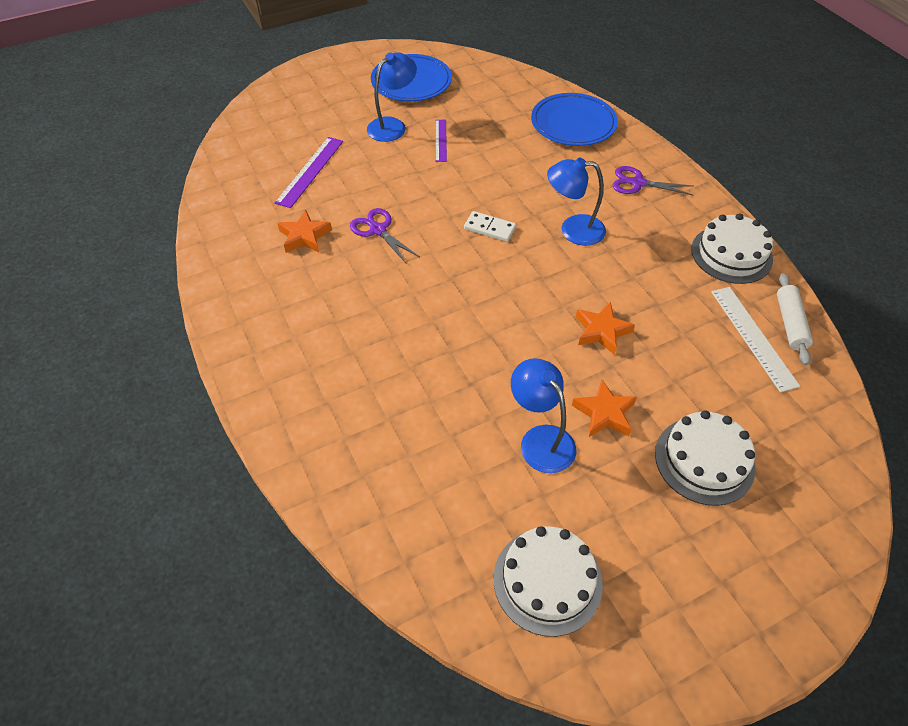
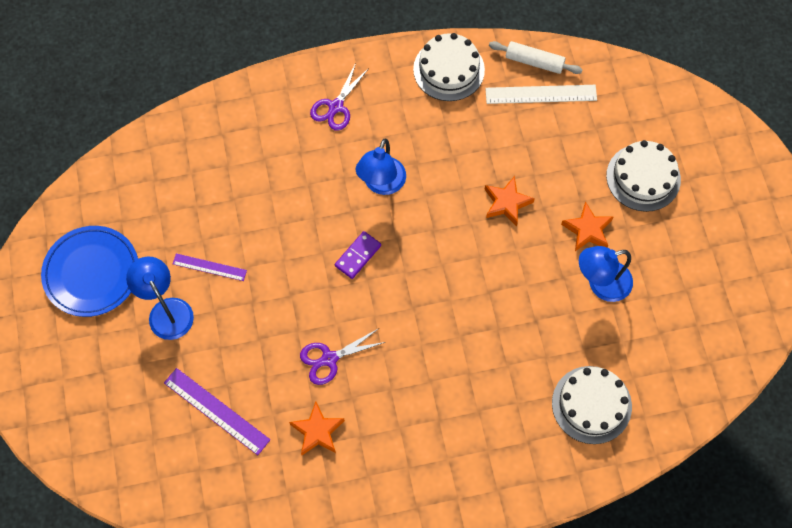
camera: 75 degrees left, 15 degrees up
white domino [464,211,516,242] -> purple domino [335,231,381,279]
white cake [494,526,603,637] -> white cake moved to [552,366,632,444]
blue plate [531,93,618,146] -> none

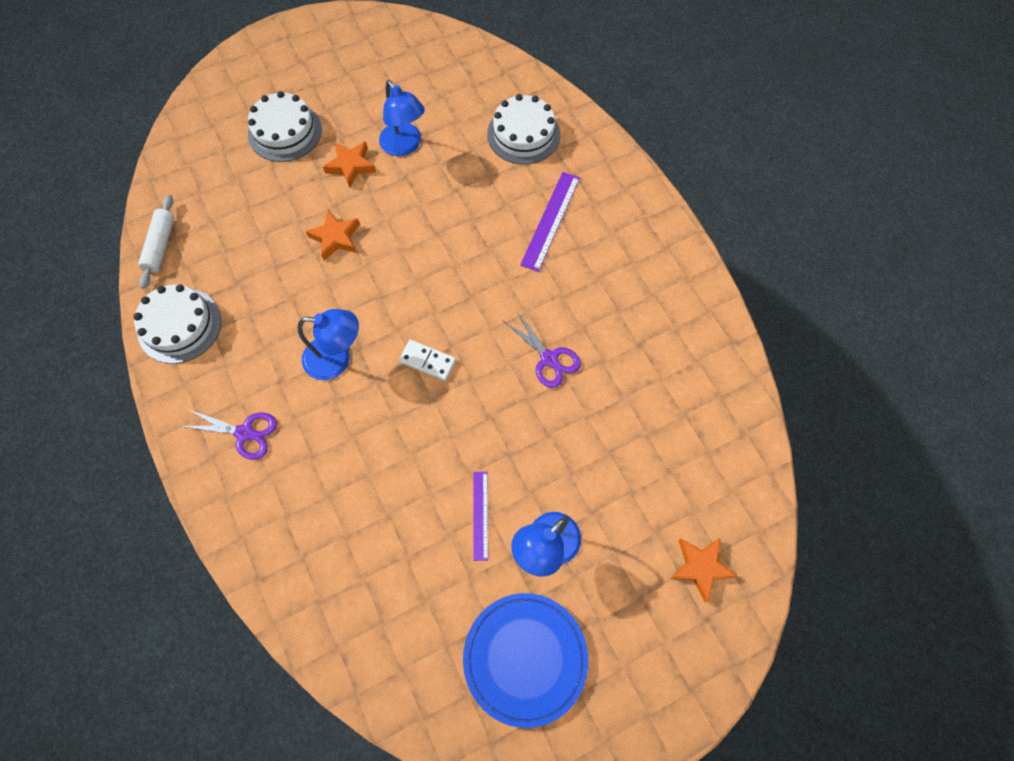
camera: 105 degrees left, 0 degrees up
purple ruler [164,368,270,455] -> purple ruler moved to [520,172,580,272]
orange star [289,401,345,455] -> orange star moved to [670,538,737,602]
purple domino [335,231,381,279] -> white domino [399,340,456,381]
white ruler [485,85,597,104] -> none

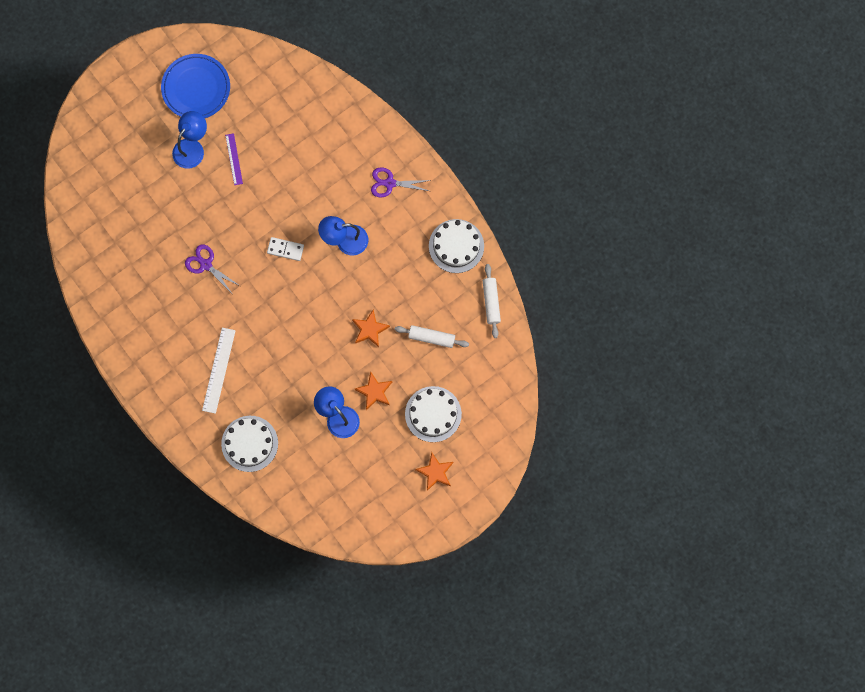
camera: 170 degrees right, 10 degrees up
purple ruler [520,172,580,272] -> white ruler [202,328,236,414]
orange star [670,538,737,602] -> orange star moved to [415,452,453,491]
none -> white rolling pin [395,325,469,348]

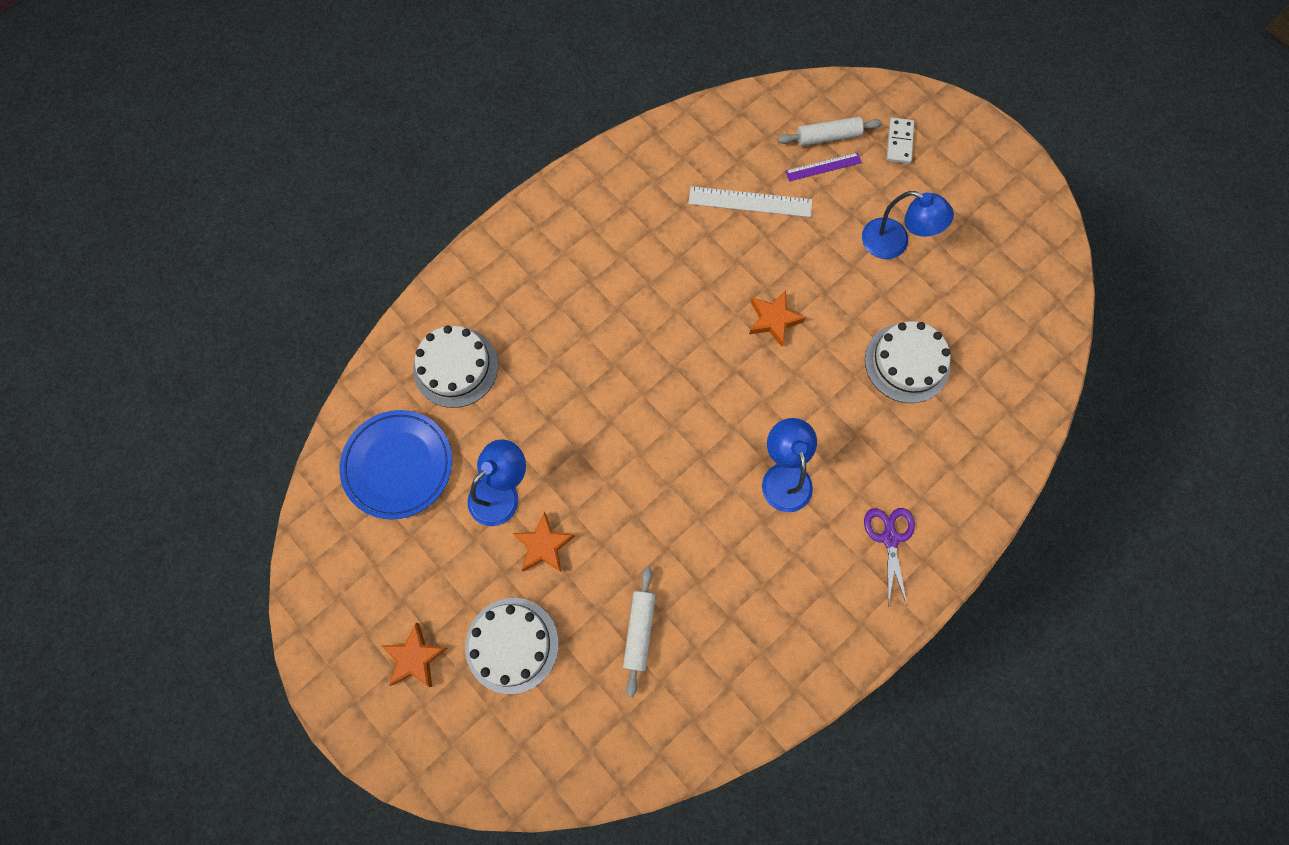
camera: 85 degrees right, 5 degrees down
blue plate [161,54,230,118] -> blue plate moved to [339,410,452,519]
purple scissors [185,245,240,293] -> none
white ruler [202,328,236,414] -> white ruler moved to [688,186,812,217]
purple ruler [225,133,243,185] -> purple ruler moved to [785,152,862,181]
white domino [267,237,304,261] -> white domino moved to [887,117,914,164]
orange star [352,310,390,347] -> orange star moved to [749,290,806,347]
white cake [429,219,484,273] -> white cake moved to [865,321,950,403]
white rolling pin [483,264,501,338] -> white rolling pin moved to [778,117,882,146]

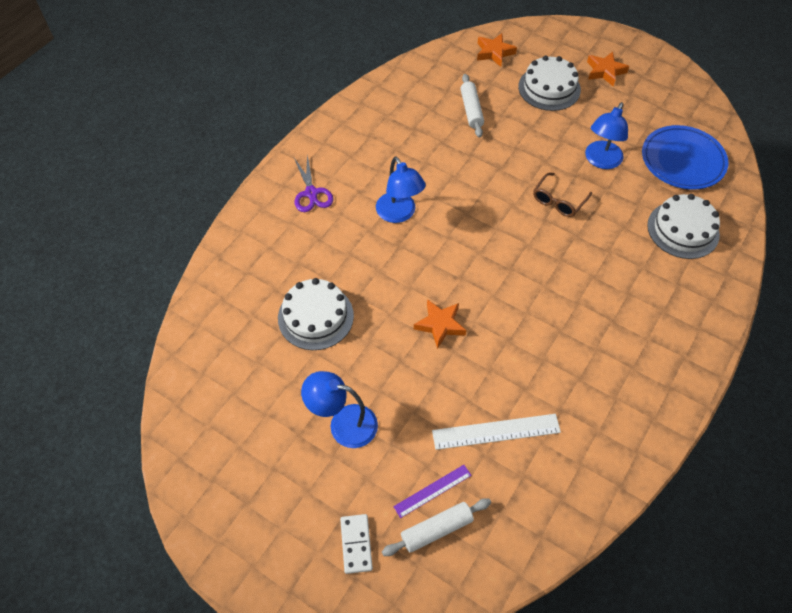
camera: 165 degrees right, 15 degrees down
orange star [512,512,575,572] -> orange star moved to [477,33,517,67]
none -> brown glasses [533,172,592,217]

